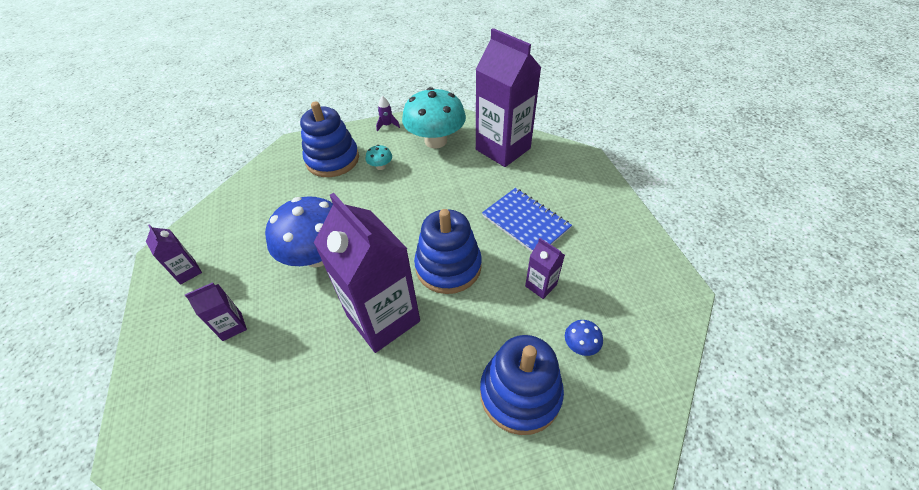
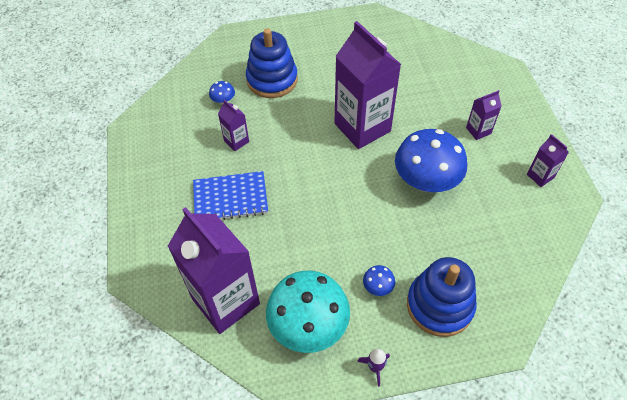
camera: 175 degrees left, 5 degrees up
turquoise mushroom [366,145,392,170] -> blue mushroom [363,265,395,296]
blue stacking toy [414,209,482,294] -> none
blue notebook [482,188,572,252] -> blue notebook turned 60 degrees counterclockwise [193,171,268,220]

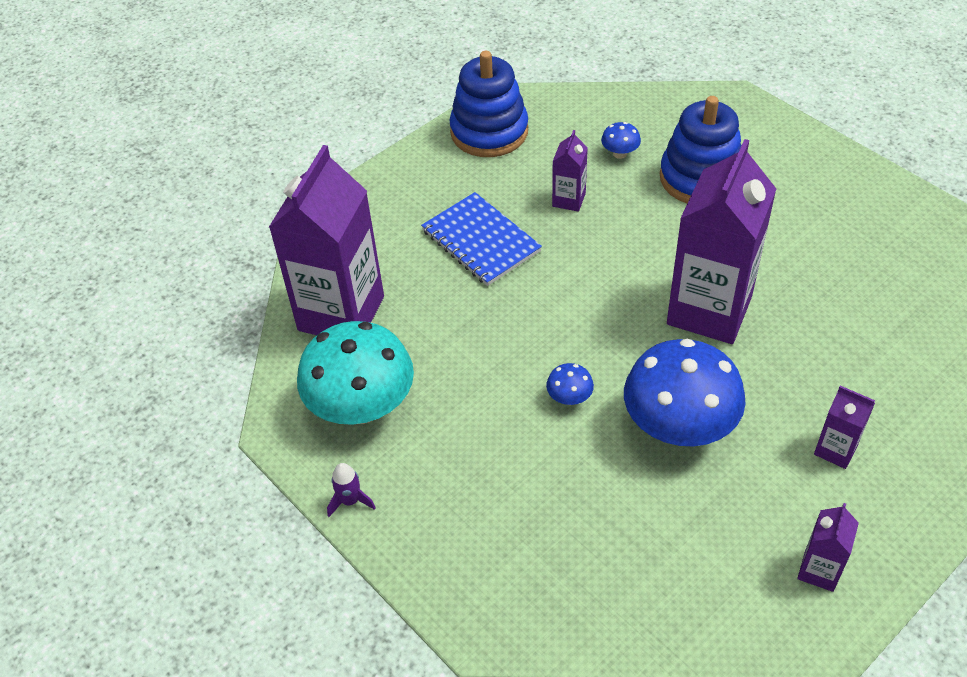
camera: 60 degrees right, 5 degrees down
blue mushroom [363,265,395,296] -> blue mushroom moved to [546,363,594,405]
blue stacking toy [407,257,477,337] -> blue stacking toy moved to [450,51,528,157]

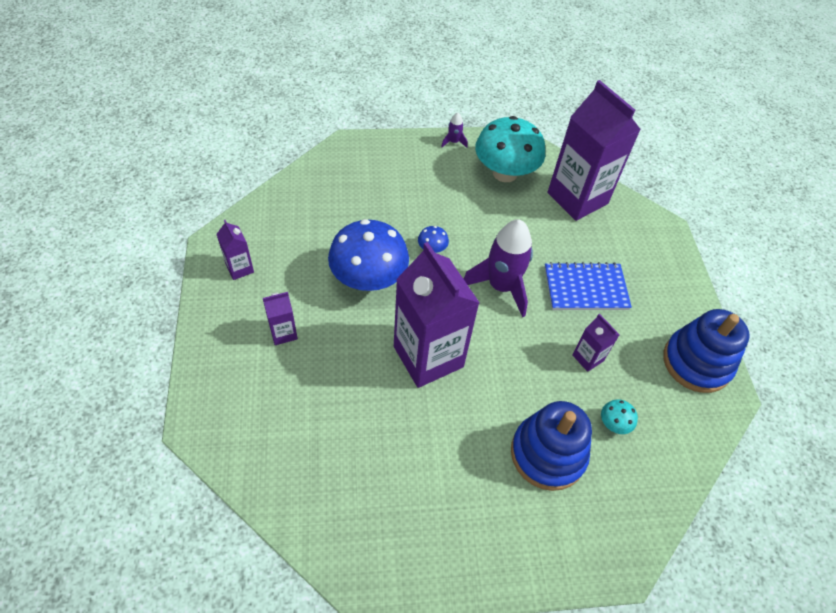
camera: 120 degrees right, 5 degrees up
blue mushroom [601,122,641,159] -> turquoise mushroom [601,399,638,434]
none -> purple rocket [464,219,533,317]

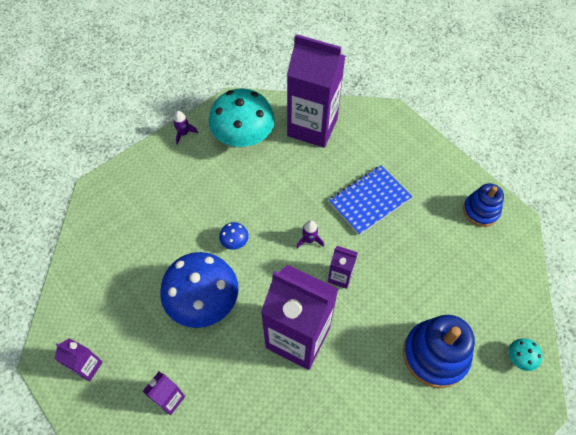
camera: 30 degrees left, 5 degrees up
purple rocket [464,219,533,317] -> purple rocket [296,220,324,249], size x0.43
purple carton [572,314,619,372] -> purple carton moved to [328,246,358,289]
turquoise mushroom [601,399,638,434] -> turquoise mushroom moved to [509,338,543,371]
blue stacking toy [663,309,750,393] -> blue stacking toy [463,183,504,227], size x0.63

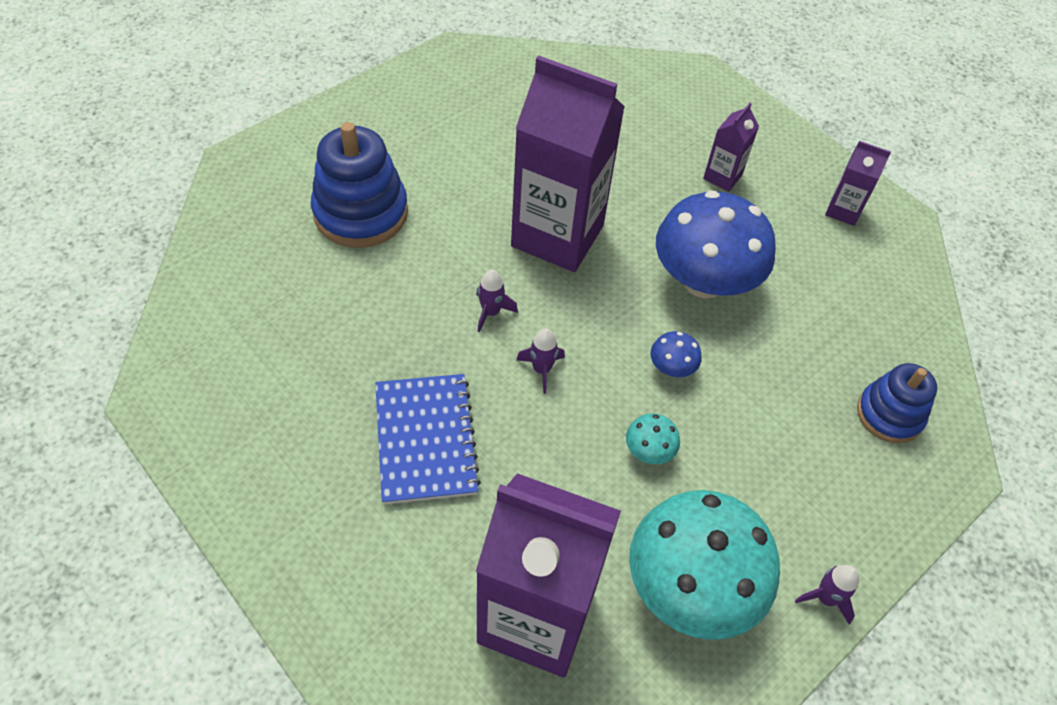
camera: 175 degrees right, 5 degrees down
purple carton [328,246,358,289] -> purple rocket [476,270,518,332]
blue notebook [329,165,412,235] -> blue notebook turned 60 degrees counterclockwise [375,374,481,505]
blue stacking toy [463,183,504,227] -> blue stacking toy moved to [857,363,937,443]
turquoise mushroom [509,338,543,371] -> turquoise mushroom moved to [626,413,680,464]

